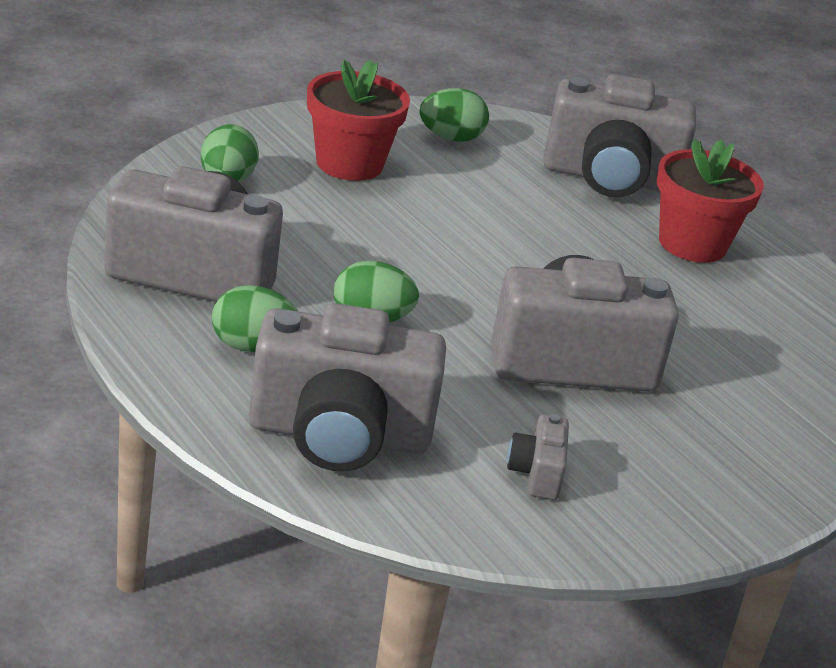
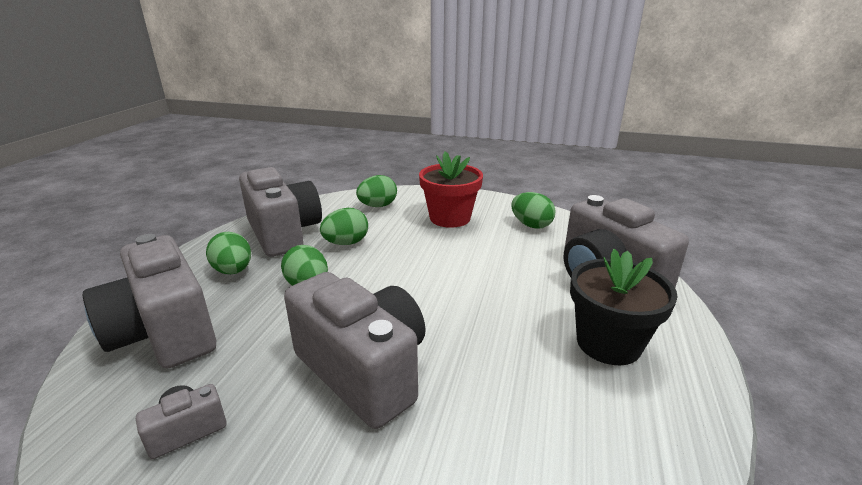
camera: 55 degrees right, 5 degrees down
red flower pot [657,139,764,263] -> black flower pot [570,249,678,365]
none -> green egg [320,208,368,245]

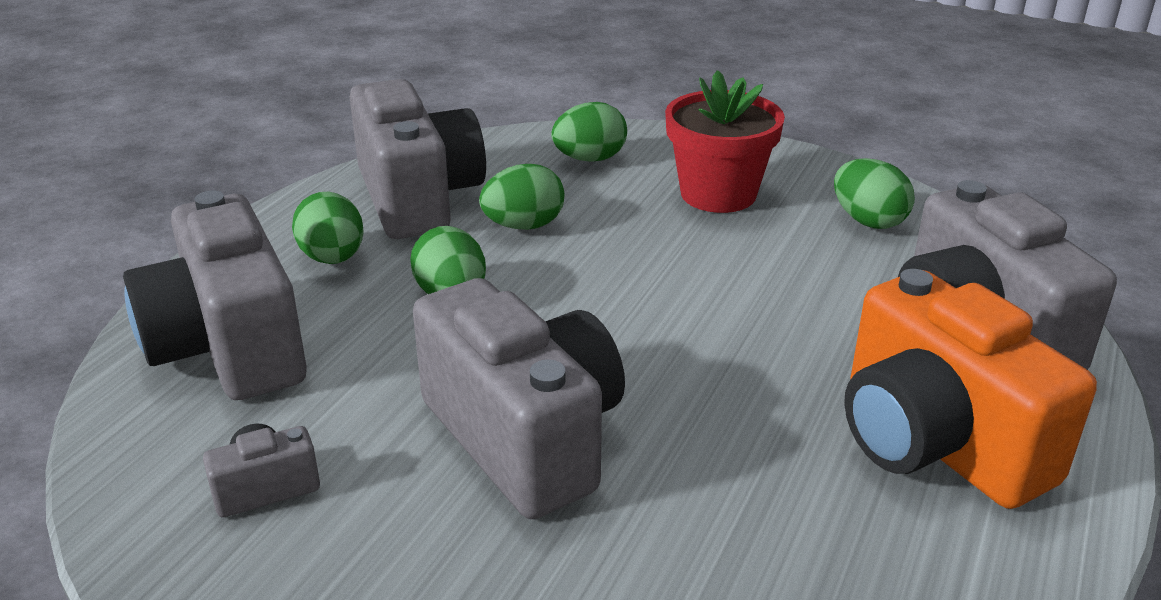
camera: 10 degrees right, 5 degrees up
black flower pot [570,249,678,365] -> orange camera [844,269,1097,509]

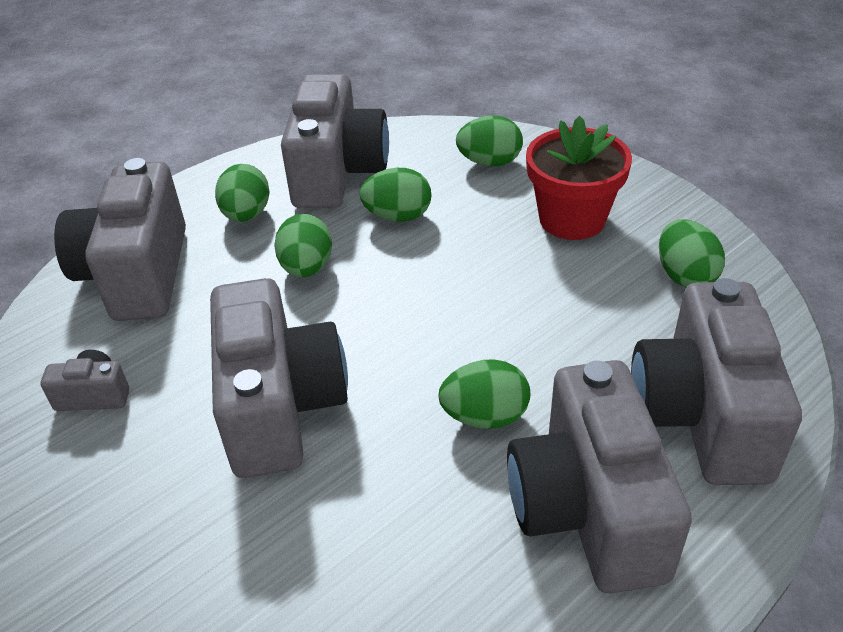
camera: 25 degrees right, 10 degrees up
orange camera [844,269,1097,509] -> grey camera [507,360,692,593]
none -> green egg [438,359,530,429]

